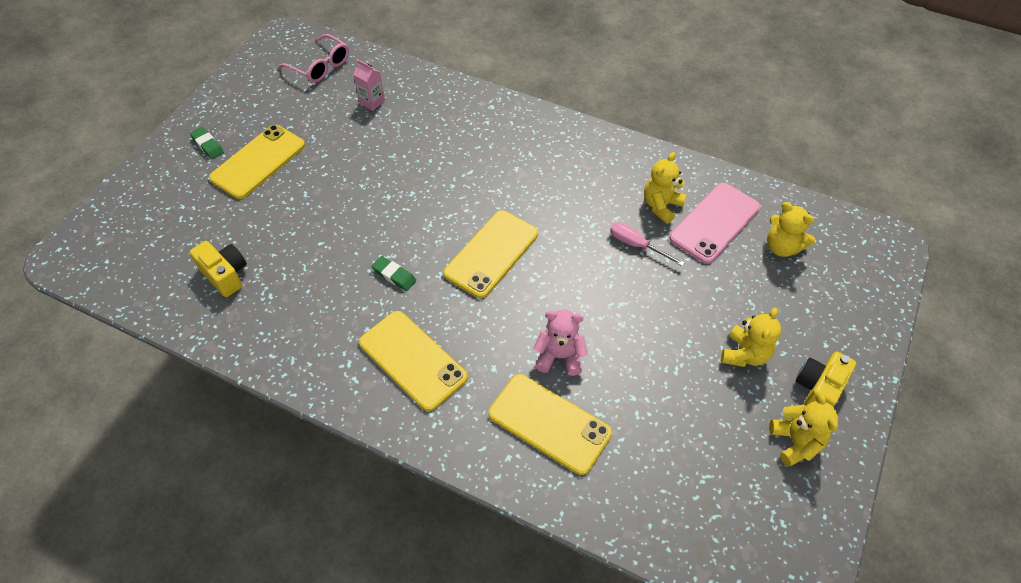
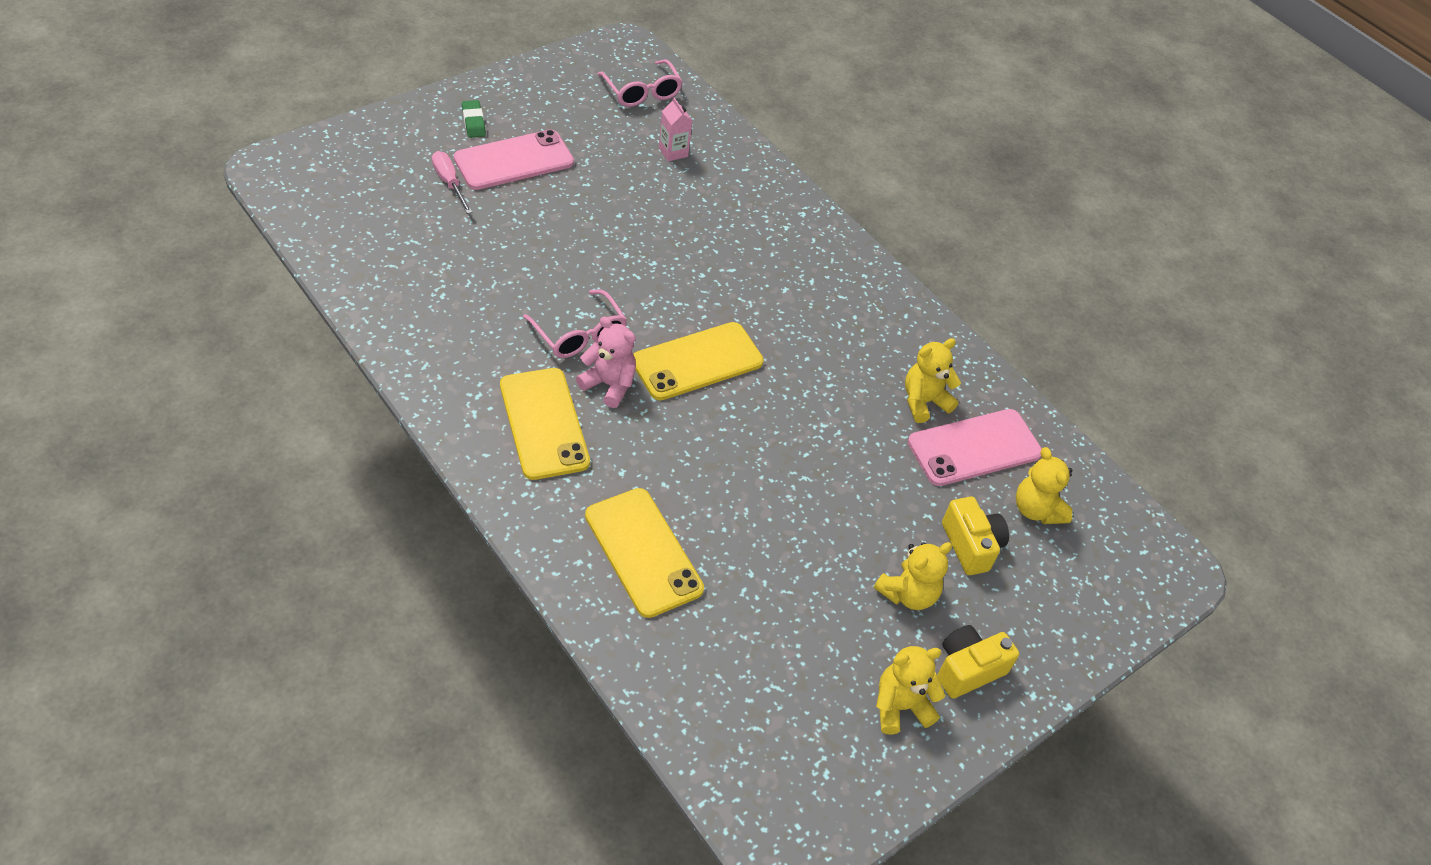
camera: 20 degrees right, 5 degrees down
yellow camera [190,241,247,297] -> yellow camera moved to [942,497,1009,575]
yellow phone [209,125,305,199] -> pink phone [454,129,574,190]
green eraser [371,256,416,291] -> pink glasses [523,289,627,358]
pink teddy bear [533,309,588,376] -> pink teddy bear moved to [576,316,636,408]
pink screwdriver [610,222,685,266] -> pink screwdriver moved to [432,151,473,214]
yellow teddy bear [769,392,838,467] -> yellow teddy bear turned 120 degrees counterclockwise [876,646,945,735]

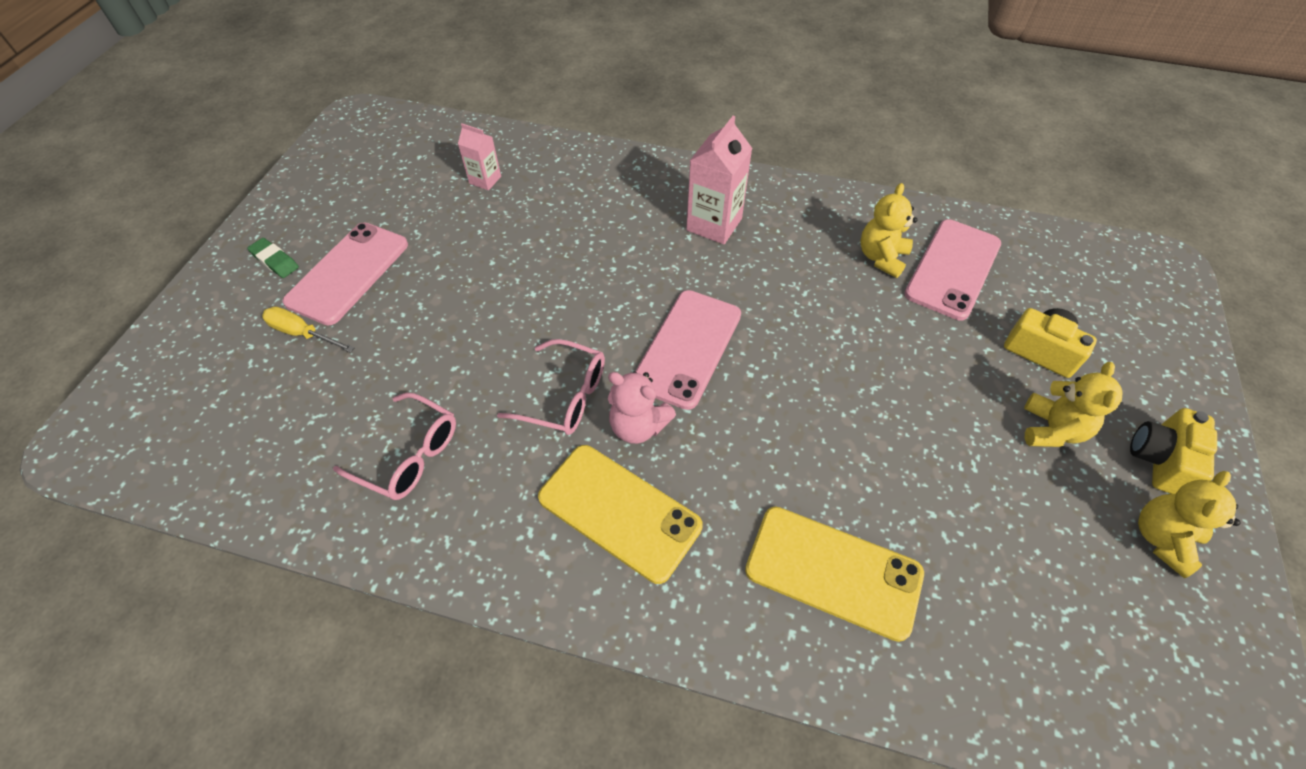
camera: 30 degrees left, 5 degrees up
pink screwdriver [432,151,473,214] -> yellow screwdriver [262,306,355,353]
pink teddy bear [576,316,636,408] -> pink teddy bear turned 150 degrees counterclockwise [608,371,676,444]
pink glasses [597,59,683,107] -> pink glasses moved to [333,393,456,500]
yellow phone [633,322,764,400] -> pink phone [636,290,741,410]
yellow teddy bear [1016,447,1072,524] -> none
none -> pink carton [686,116,752,244]

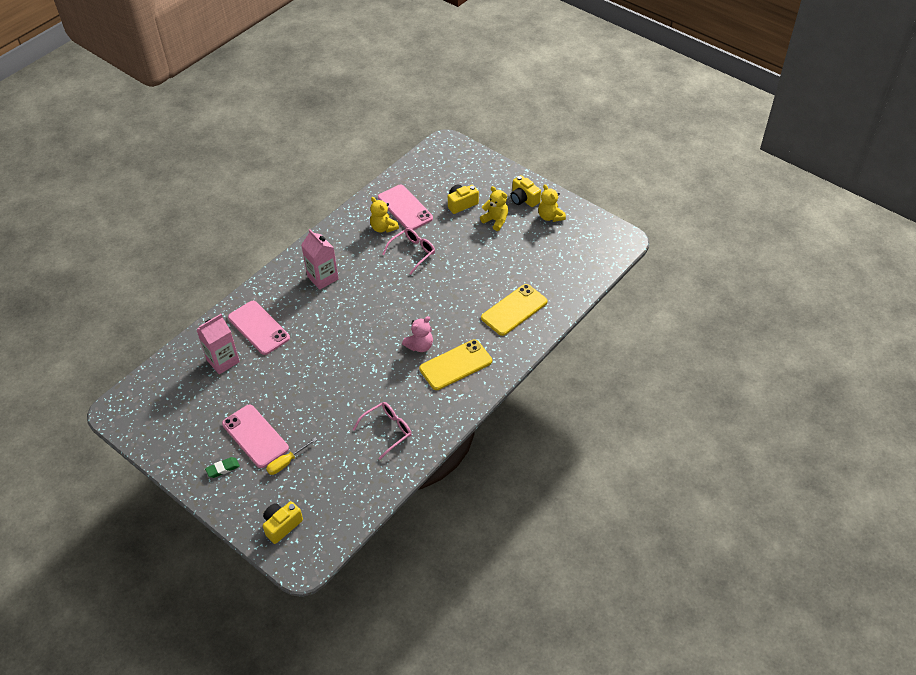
camera: 65 degrees left, 5 degrees down
pink carton [458,123,501,190] -> pink carton [196,314,240,374], size x1.71
pink glasses [497,339,605,435] -> pink glasses moved to [383,228,435,275]
pink phone [636,290,741,410] -> pink phone moved to [228,301,290,355]
none -> yellow camera [263,501,303,544]

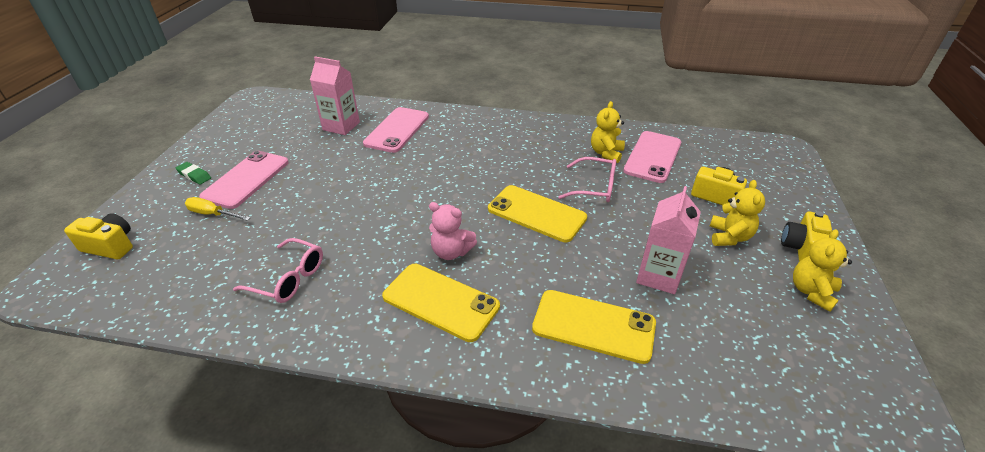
camera: 60 degrees right, 10 degrees down
pink carton [301,229,339,290] -> pink carton moved to [636,186,701,294]
none -> yellow phone [488,185,587,242]

